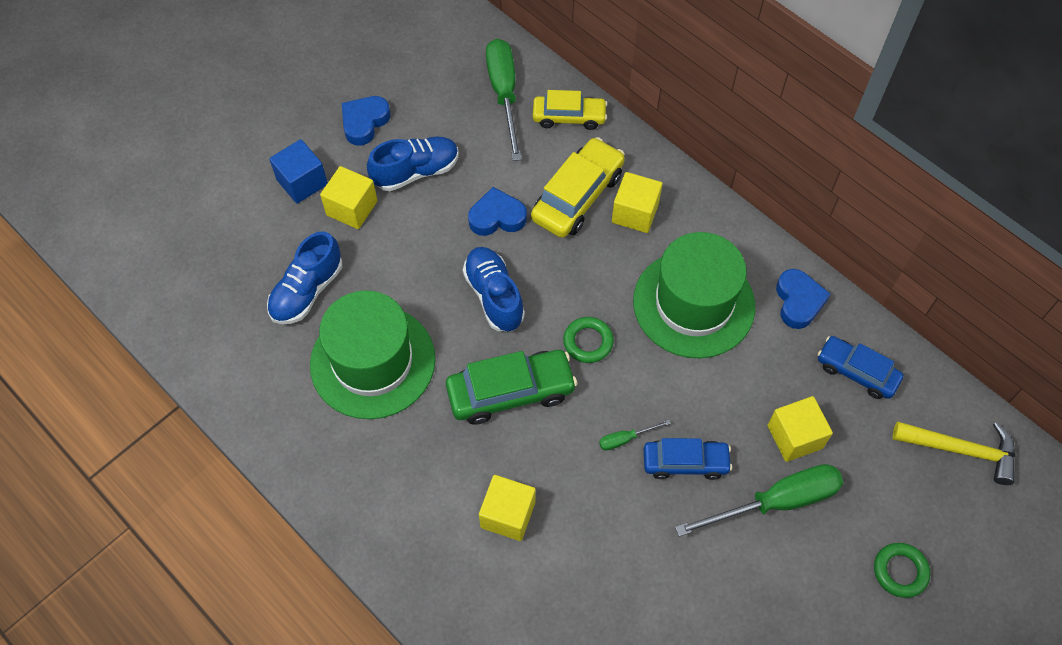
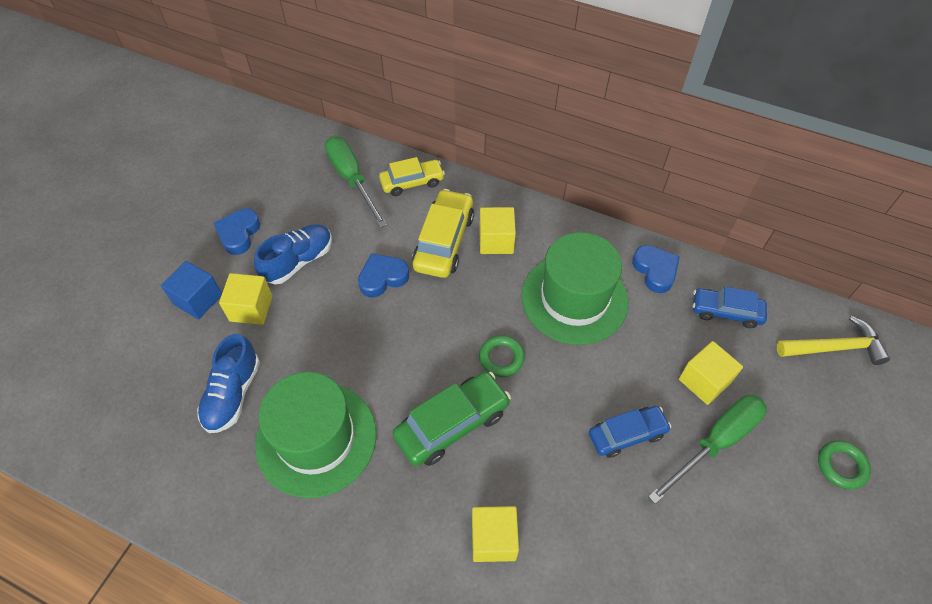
camera: 20 degrees left, 5 degrees down
blue shoe [463,247,525,331] -> none
green screwdriver [599,420,671,451] -> none

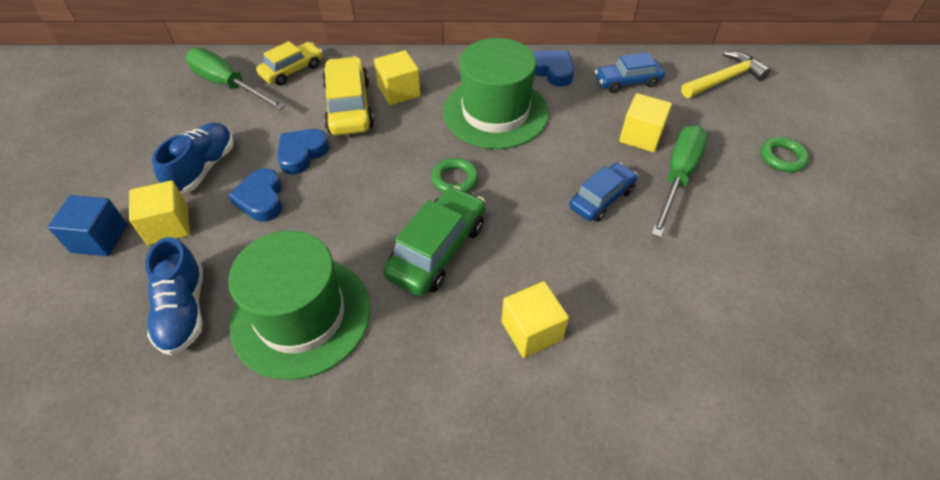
camera: 25 degrees left, 5 degrees down
blue heart [214,209,260,255] -> blue heart moved to [228,168,282,222]

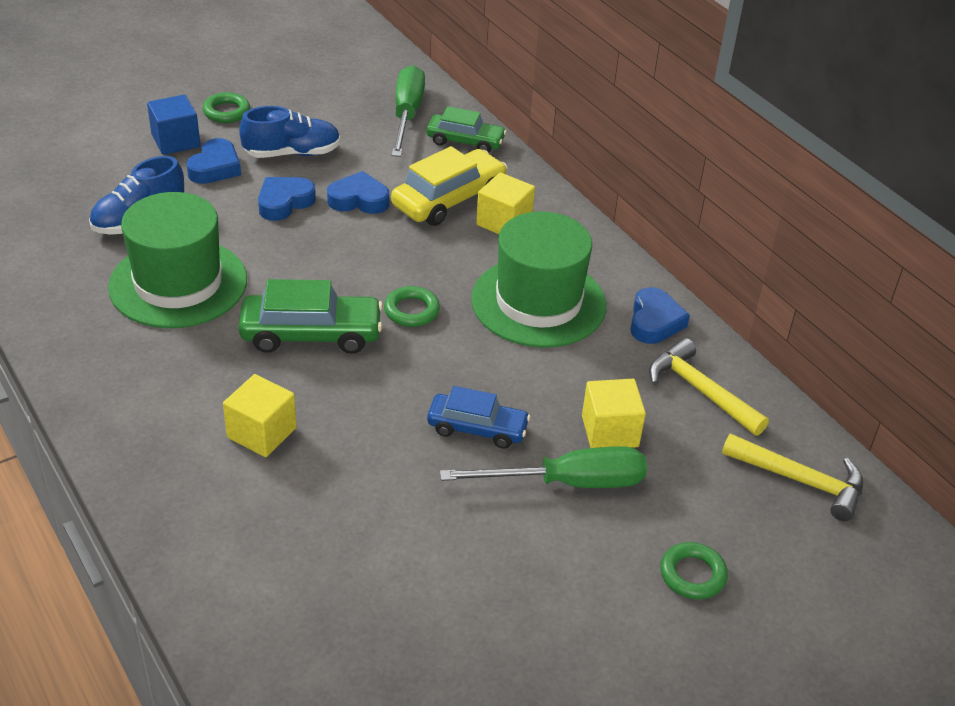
camera: 55 degrees right, 10 degrees down
yellow cube [129,180,190,245] -> blue heart [186,138,241,184]
yellow car [256,41,323,85] -> green car [427,106,507,153]
blue car [595,52,665,93] -> yellow hammer [649,338,769,436]
none -> green ring [203,92,250,123]

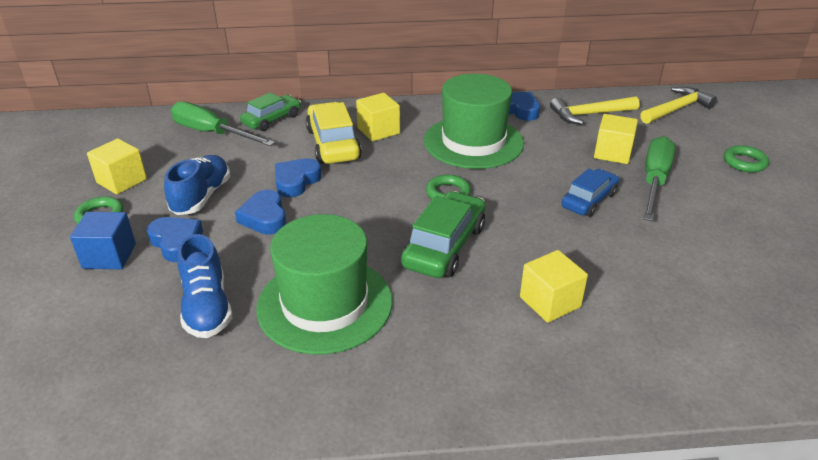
camera: 60 degrees left, 5 degrees down
none -> yellow cube [87,138,147,194]

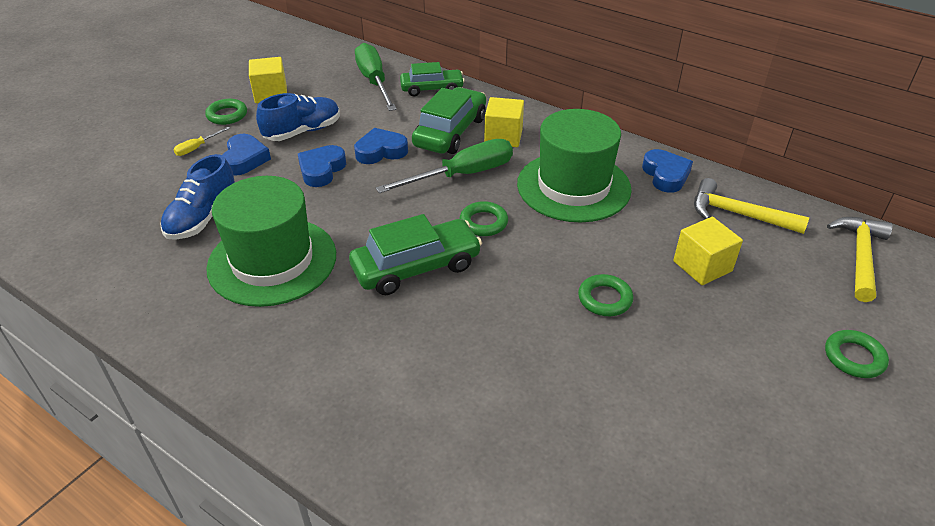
camera: 40 degrees right, 5 degrees up
blue cube [70,212,136,269] -> yellow screwdriver [173,127,230,156]
yellow car [306,102,362,164] -> green car [412,87,486,154]
yellow cube [520,250,588,323] -> none
blue car [562,169,619,217] -> green ring [578,274,633,316]
yellow hammer [640,87,717,124] -> yellow hammer turned 75 degrees counterclockwise [827,217,893,302]
green screwdriver [643,136,675,221] -> green screwdriver moved to [376,139,513,193]

